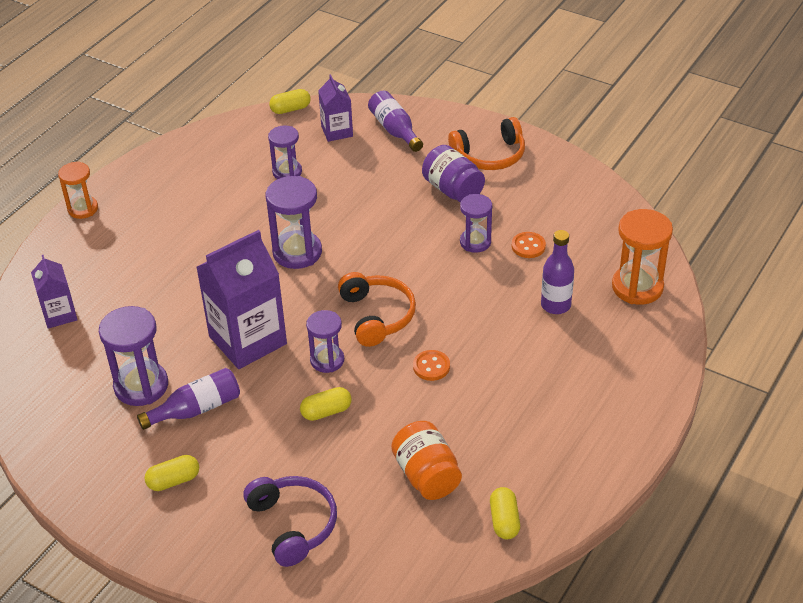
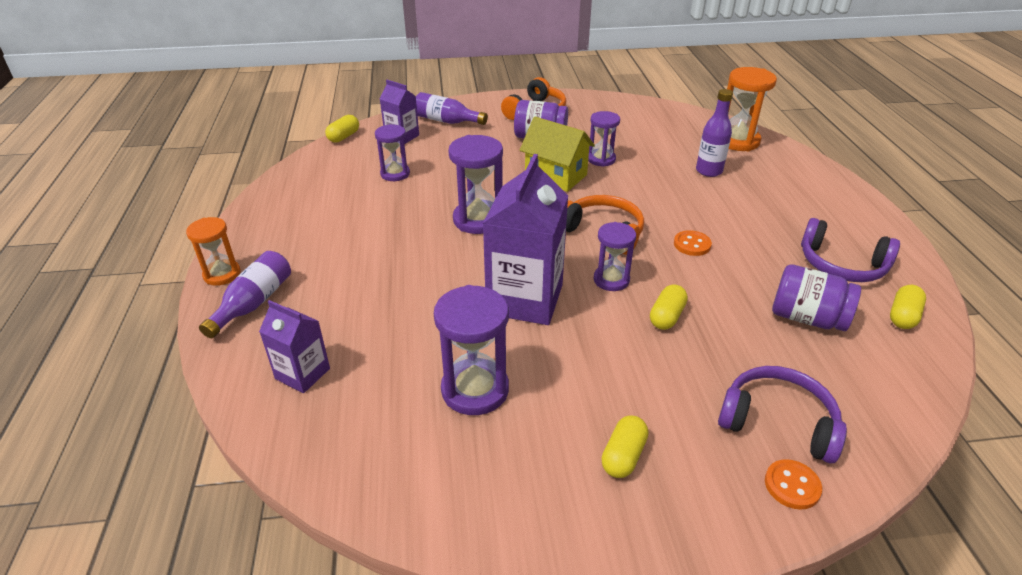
camera: 40 degrees left, 5 degrees down
purple bottle [137,368,240,430] -> purple bottle moved to [199,251,291,338]
orange jar [391,421,462,500] -> purple jar [772,264,861,331]
yellow capsule [490,487,520,539] -> yellow capsule turned 75 degrees clockwise [890,285,926,329]
orange button [512,232,546,258] -> orange button moved to [765,459,822,510]
none -> yellow house [520,116,595,192]
none -> purple headphones [801,218,900,282]

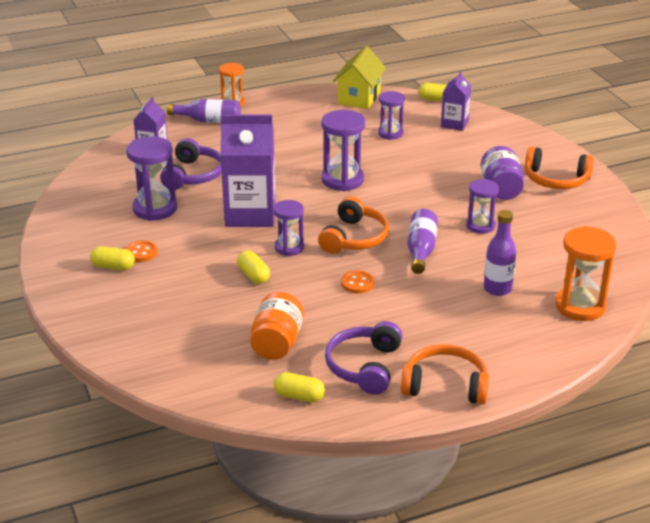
camera: 75 degrees right, 5 degrees down
purple bottle [416,92,488,125] -> purple bottle moved to [407,209,438,274]
yellow house [520,116,595,192] -> yellow house moved to [333,46,386,109]
yellow capsule [650,284,688,330] -> yellow capsule turned 45 degrees clockwise [237,250,270,284]
purple headphones [718,366,847,463] -> purple headphones moved to [160,138,222,190]
orange button [765,459,822,510] -> orange button moved to [125,240,157,262]
purple jar [772,264,861,331] -> orange jar [250,292,304,360]
none -> orange headphones [401,344,489,405]

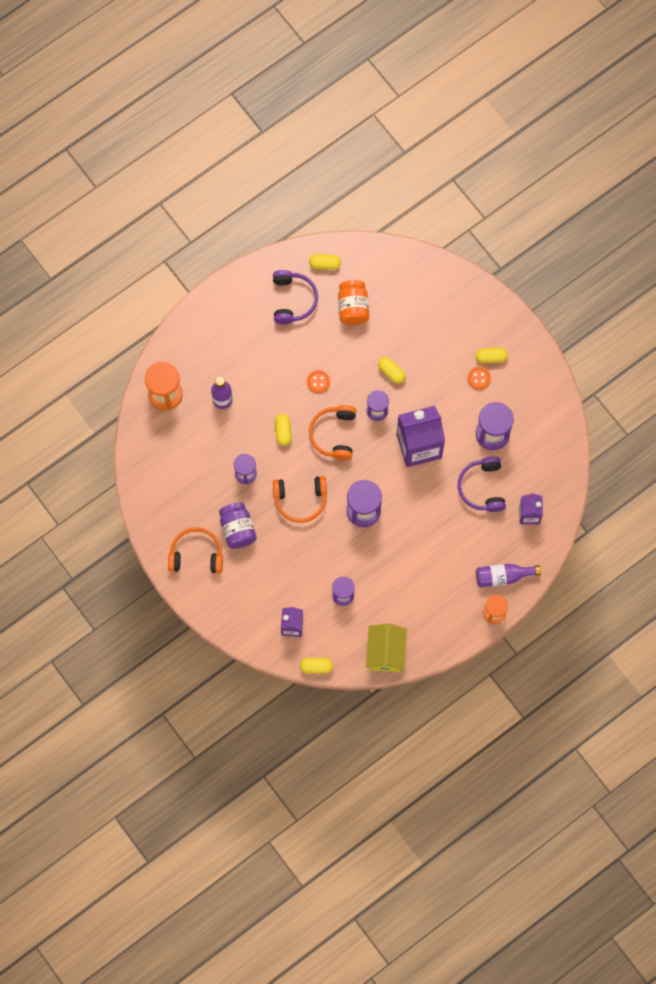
camera: 165 degrees right, 40 degrees up
orange headphones [401,344,489,405] -> orange headphones moved to [273,476,327,523]
purple bottle [407,209,438,274] -> yellow capsule [275,414,292,446]

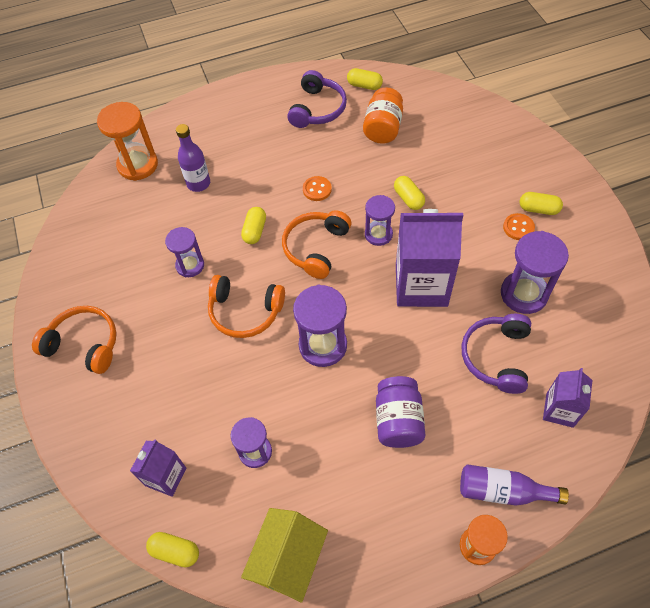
camera: 20 degrees right, 15 degrees down
purple jar [219,502,257,549] -> purple jar moved to [376,376,425,448]

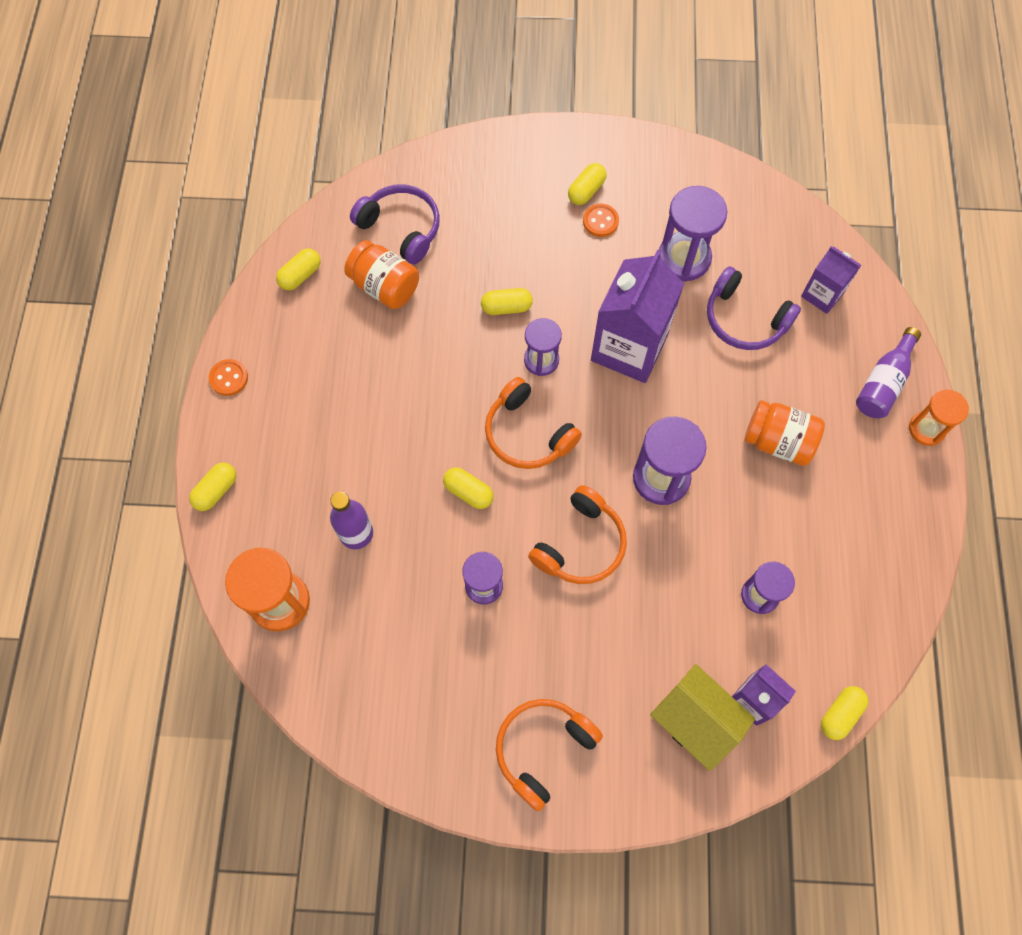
camera: 70 degrees left, 10 degrees up
yellow house [241,508,328,603] -> yellow house moved to [650,664,755,771]
purple headphones [287,70,347,128] -> purple headphones moved to [350,184,440,264]
orange button [303,176,332,201] -> orange button moved to [209,359,248,396]
purple jar [376,376,425,448] -> orange jar [744,400,825,466]
none -> yellow capsule [189,462,236,511]

